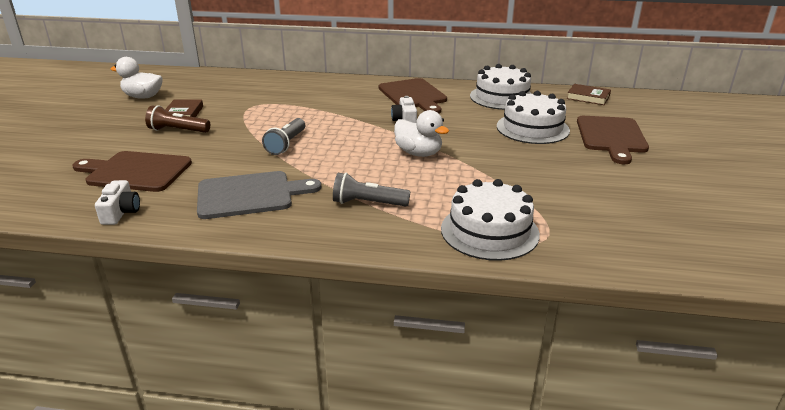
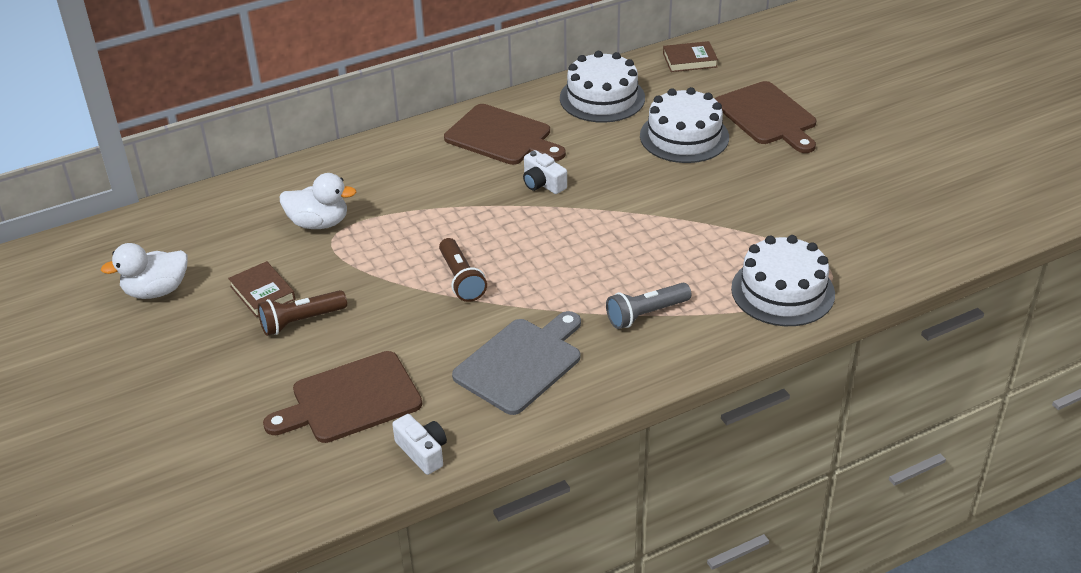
camera: 35 degrees left, 10 degrees up
grey flashlight [262,118,305,155] -> brown flashlight [439,238,487,302]
white duck [394,110,449,157] -> white duck moved to [280,173,356,229]

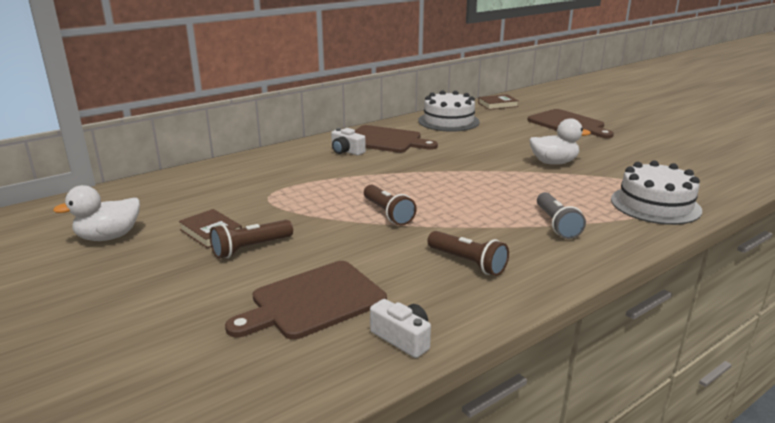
camera: 10 degrees left, 15 degrees down
white duck [280,173,356,229] -> white duck moved to [529,118,591,165]
grey cutting board [452,311,581,415] -> brown flashlight [428,231,509,276]
white camera [523,150,567,194] -> white camera moved to [331,128,366,155]
grey flashlight [606,283,692,329] -> grey flashlight turned 60 degrees counterclockwise [537,192,586,239]
white cake [640,87,729,163] -> none

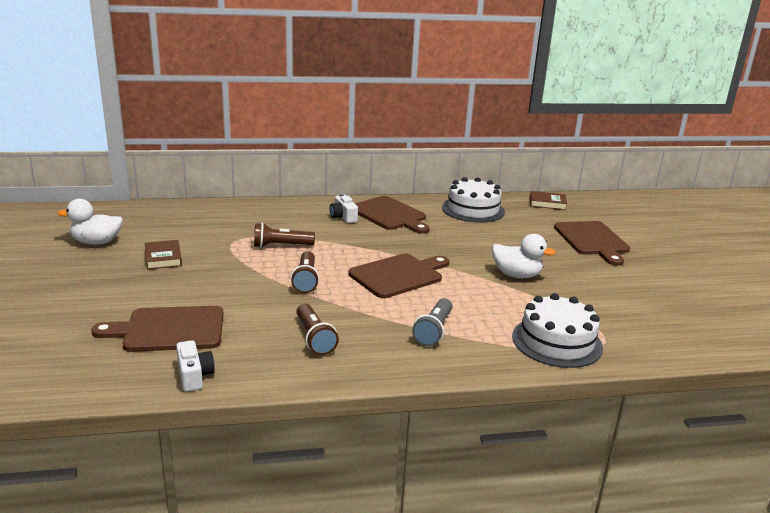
camera: 25 degrees right, 0 degrees up
brown flashlight [210,220,293,259] -> brown flashlight moved to [254,222,315,248]
none -> brown cutting board [348,253,449,298]

